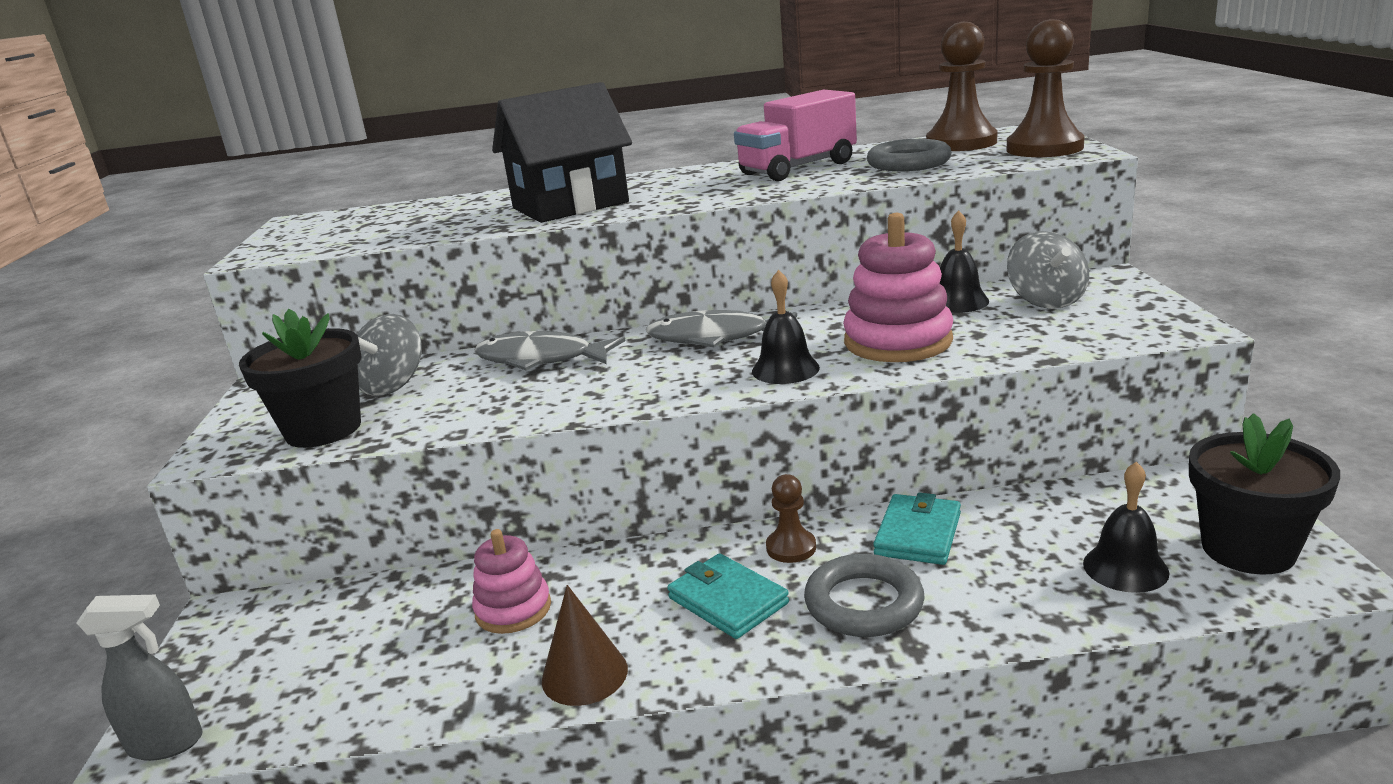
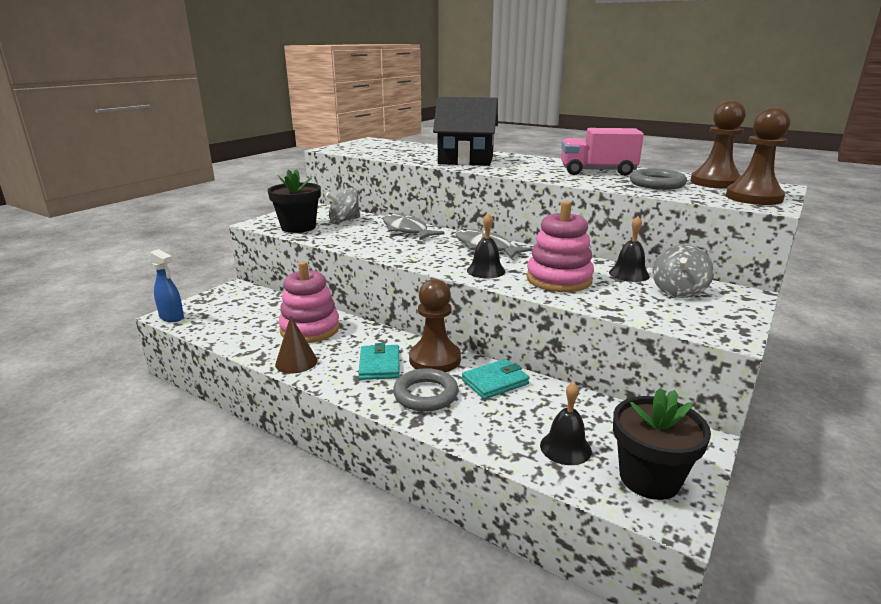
camera: 35 degrees right, 0 degrees up
grey spray bottle [76,595,203,761] -> blue spray bottle [149,249,184,322]
pink stacking toy [472,529,551,634] -> pink stacking toy [279,261,340,343], size x1.62
brown pawn [766,474,816,563] -> brown pawn [409,279,461,372], size x1.89

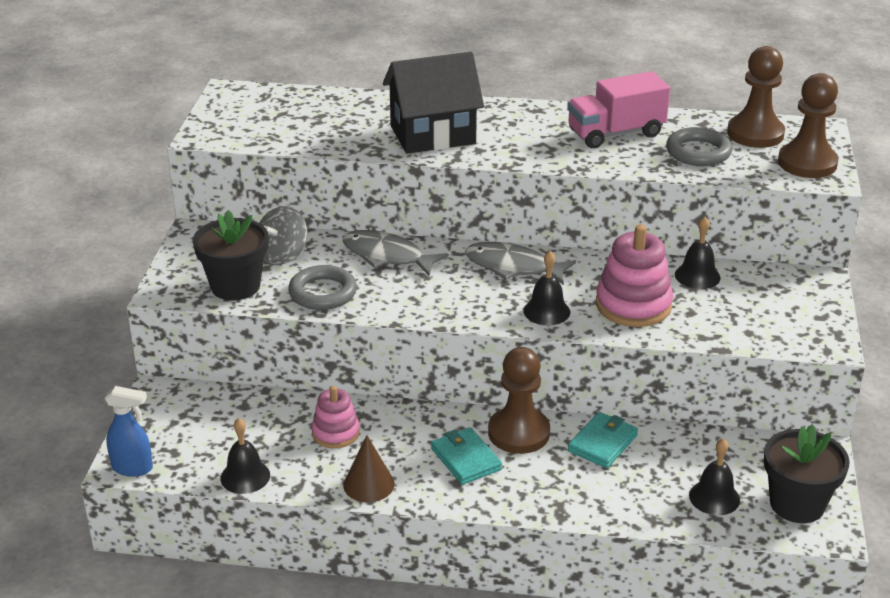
camera: 25 degrees left, 10 degrees up
pink stacking toy [279,261,340,343] -> pink stacking toy [311,386,360,448], size x0.62
grey ring [393,368,459,412] -> grey ring moved to [288,265,357,310]
grey spinning top [652,245,714,298] -> none
none -> black bell [220,418,270,494]

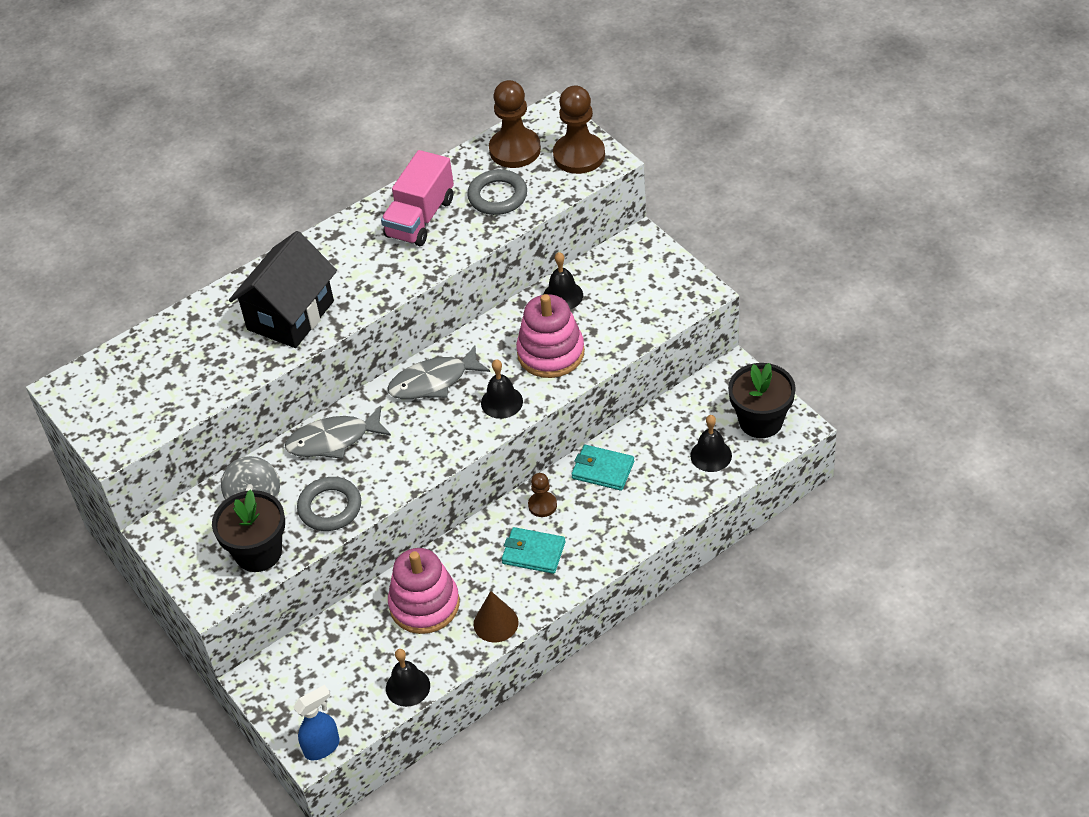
camera: 40 degrees left, 15 degrees up
pink stacking toy [311,386,360,448] -> pink stacking toy [388,548,460,634], size x1.62
brown pawn [488,347,550,454] -> brown pawn [528,473,557,517], size x0.53
turquoise wallet [568,412,638,468] -> turquoise wallet turned 60 degrees counterclockwise [571,445,634,491]

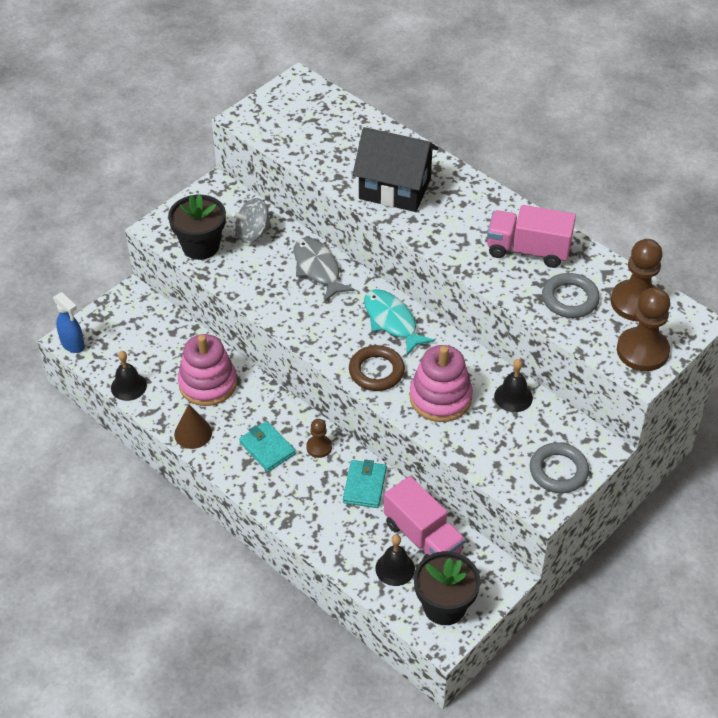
camera: 75 degrees right, 0 degrees up
grey ring [297,477,361,531] -> grey ring moved to [530,443,589,493]
grey fish [387,345,490,399] -> turquoise fish [364,289,435,355]
black bell [481,359,523,419] -> brown ring [349,345,405,391]
turquoise wallet [501,527,565,574] -> turquoise wallet turned 45 degrees counterclockwise [239,421,296,472]
none -> pink truck [384,476,465,558]

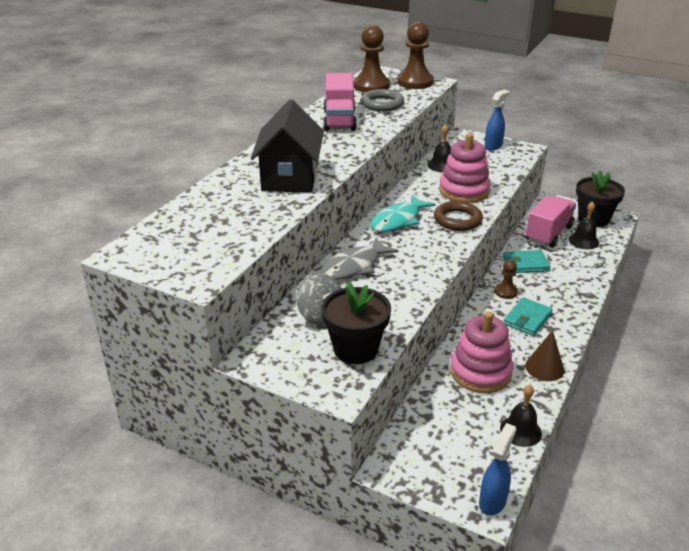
camera: 105 degrees left, 15 degrees down
grey ring [530,443,589,493] -> blue spray bottle [484,90,509,150]

